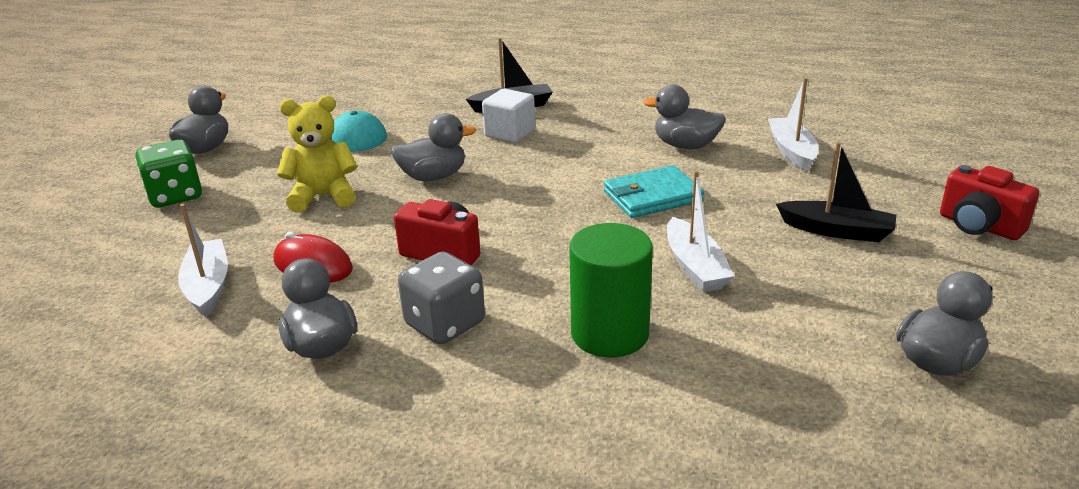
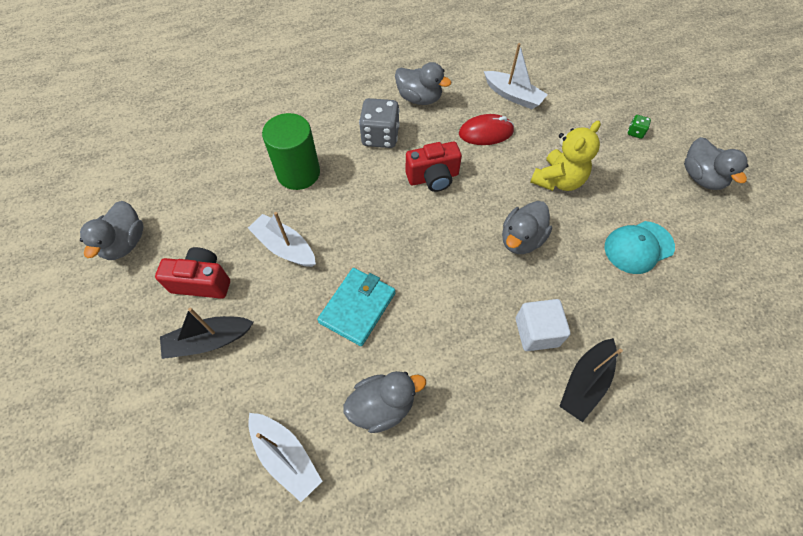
camera: 140 degrees right, 30 degrees up
green dice [135,140,202,208] -> green dice [628,115,651,139], size x0.46
red camera [940,165,1039,240] -> red camera moved to [155,247,230,299]

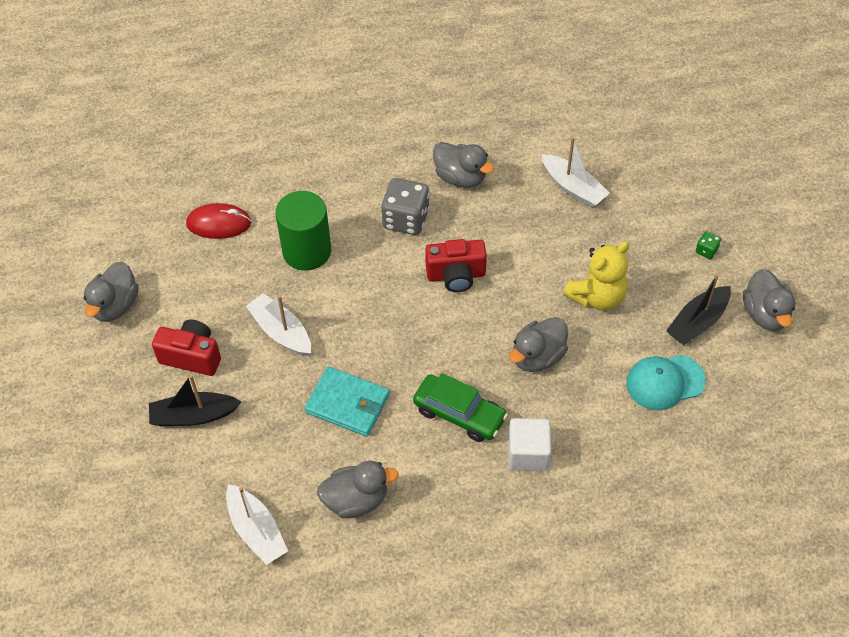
camera: 10 degrees right, 5 degrees down
turquoise wallet [317,268,396,346] -> turquoise wallet turned 75 degrees clockwise [304,366,390,437]
red mouse [459,114,514,145] -> red mouse moved to [186,203,251,239]
black boat [559,338,623,422] -> black boat moved to [666,274,731,345]
none -> green car [413,373,508,442]

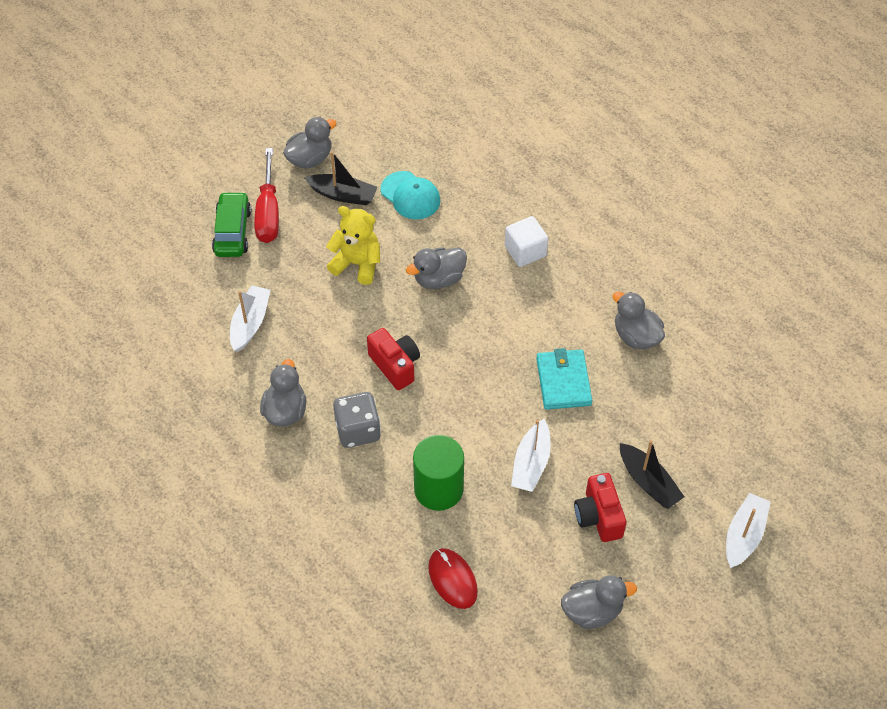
camera: 120 degrees left, 0 degrees up
white boat [226,484,288,565] -> white boat moved to [726,493,771,568]
green car [413,373,508,442] -> green car moved to [212,192,251,257]
grey duck [509,317,568,372] -> grey duck turned 135 degrees clockwise [406,247,467,289]
green dice [695,231,721,259] -> red screwdriver [254,148,279,243]

